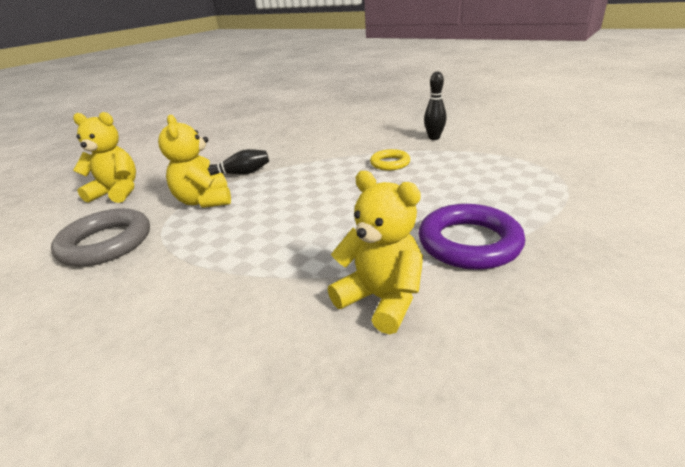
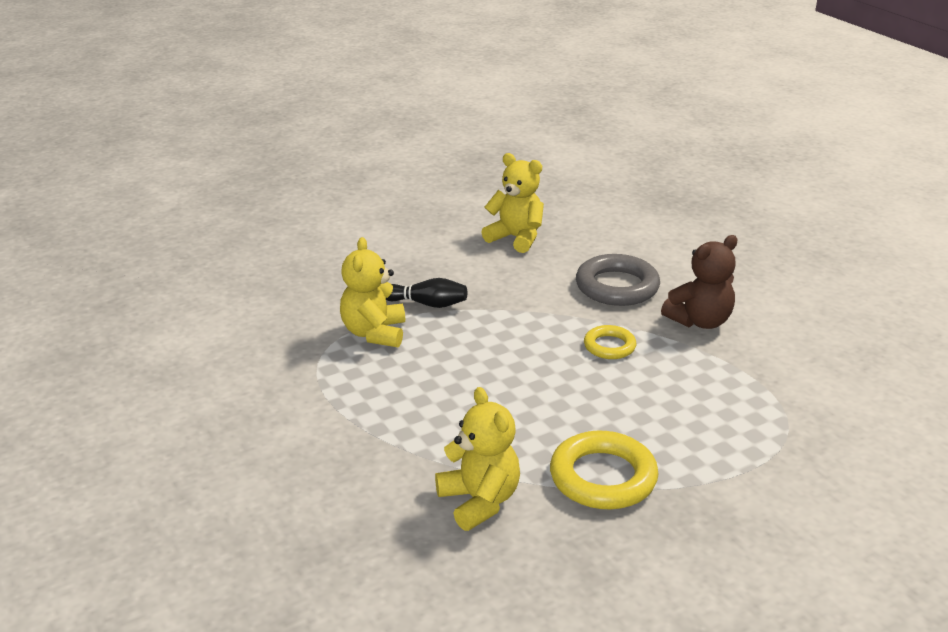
camera: 20 degrees right, 0 degrees up
grey ring [51,208,150,266] -> grey ring moved to [576,254,660,306]
yellow teddy bear [73,112,136,203] -> yellow teddy bear moved to [481,153,544,253]
purple ring [418,204,525,270] -> yellow ring [550,431,659,509]
black bowling pin [424,71,446,140] -> brown teddy bear [661,235,738,329]

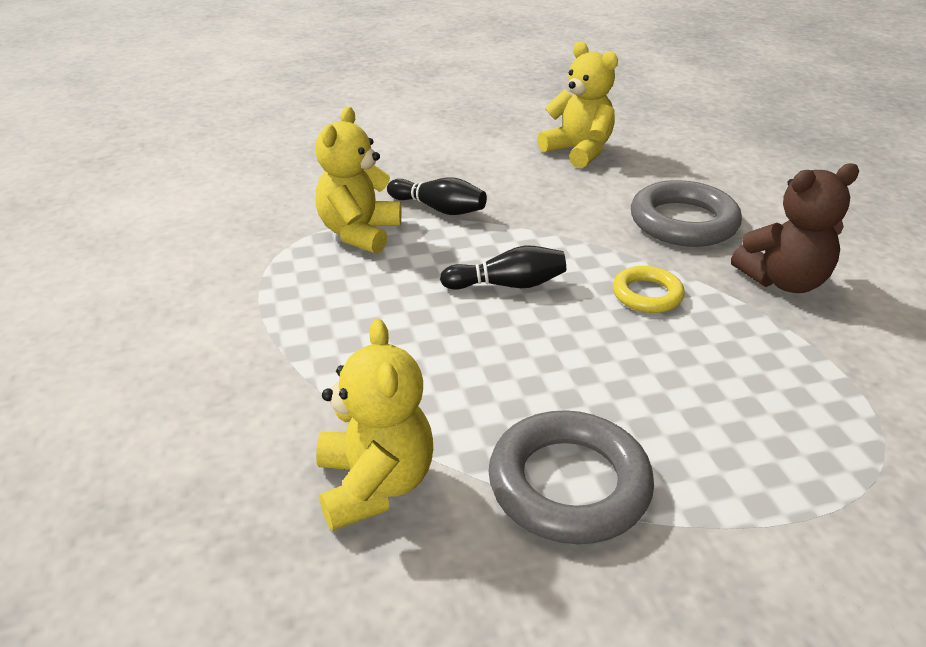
camera: 15 degrees right, 5 degrees up
yellow ring [550,431,659,509] -> grey ring [488,410,654,544]
none -> black bowling pin [440,246,566,290]

